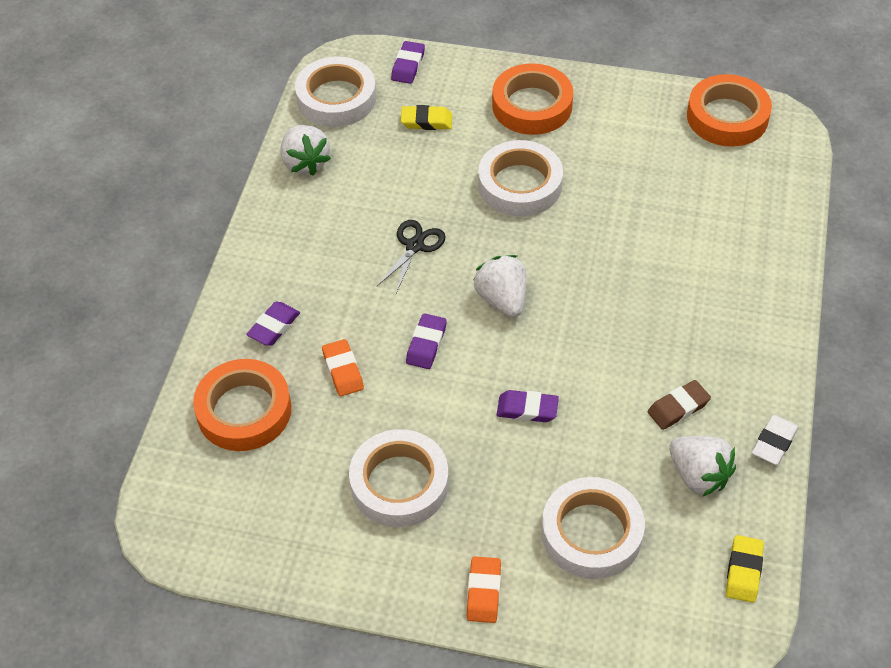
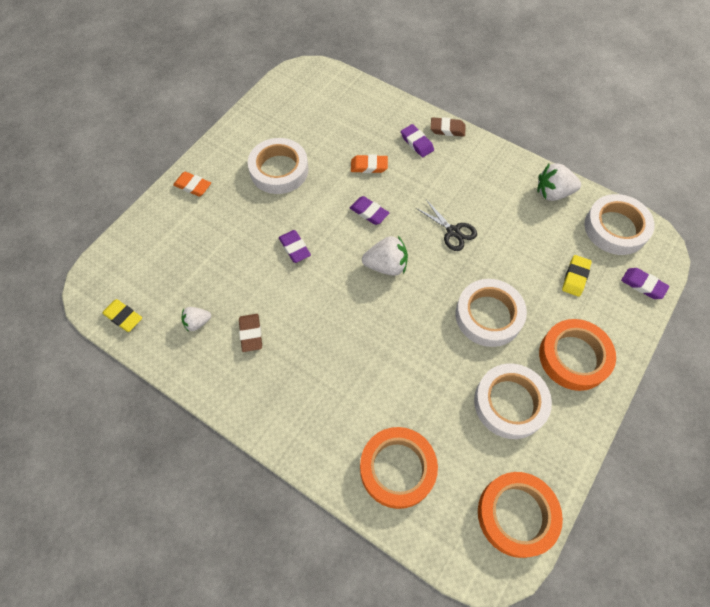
camera: 110 degrees right, 10 degrees up
orange tape [193,359,291,451] -> orange tape moved to [360,427,438,509]
purple eraser [497,390,559,422] -> purple eraser turned 60 degrees counterclockwise [279,230,311,263]
white tape [542,477,645,579] -> white tape moved to [474,364,552,439]
white strawberry [669,436,736,496] -> white strawberry [181,307,211,332], size x0.60
white eraser [752,415,799,465] -> none
none -> brown eraser [431,117,466,137]

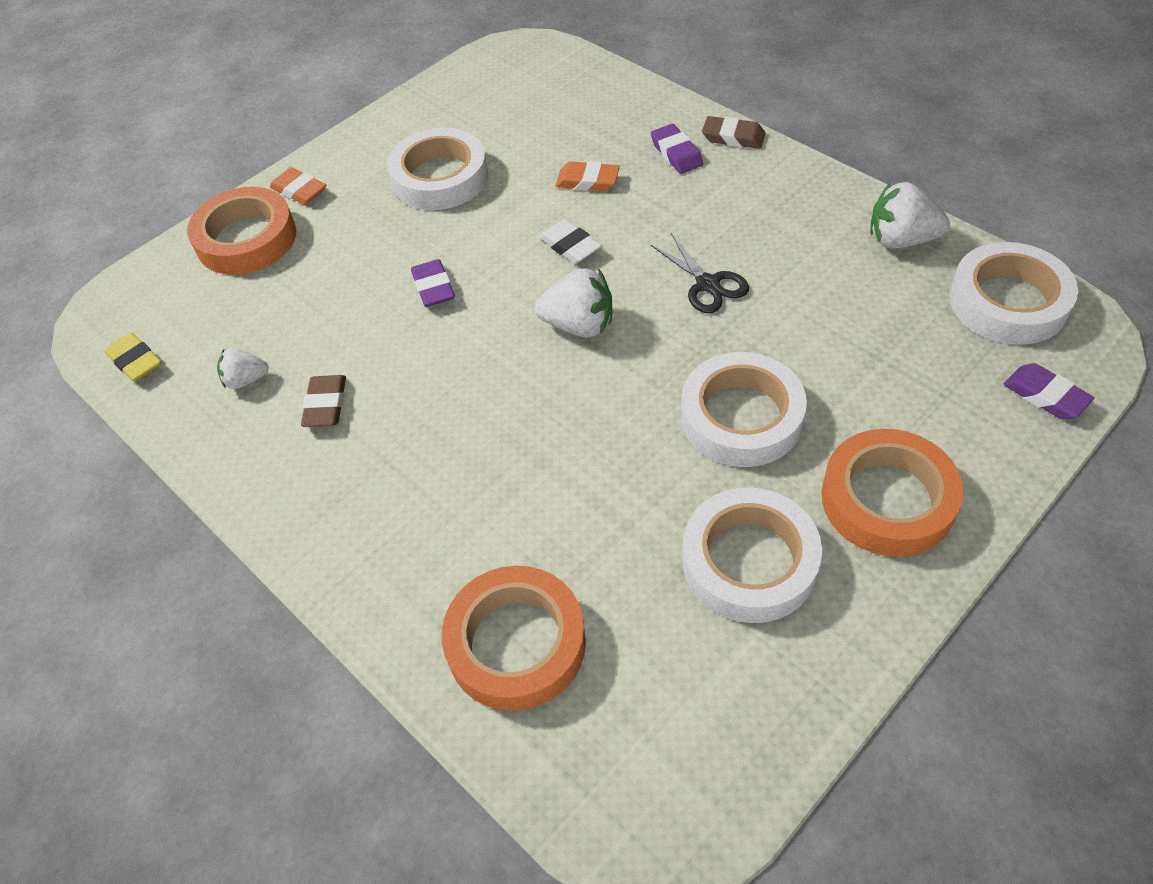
camera: 15 degrees right, 10 degrees down
purple eraser [350,196,389,225] -> white eraser [539,219,602,264]
orange tape [478,472,563,558] -> orange tape moved to [187,187,296,275]
yellow eraser [562,255,592,297] -> none

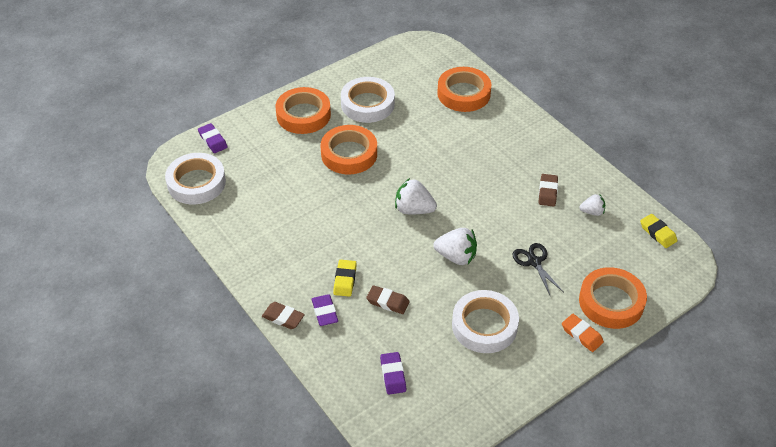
camera: 175 degrees left, 5 degrees down
purple eraser [411,259,455,307] -> purple eraser moved to [380,352,406,395]
white eraser [539,219,602,264] -> none
orange eraser [555,161,620,191] -> brown eraser [366,285,410,314]
black scissors [651,233,749,313] -> black scissors moved to [512,243,563,297]
white tape [681,352,807,467] -> orange tape [320,125,377,174]
white strawberry [870,182,950,248] -> white strawberry moved to [433,228,477,265]
none -> yellow eraser [333,260,357,297]

